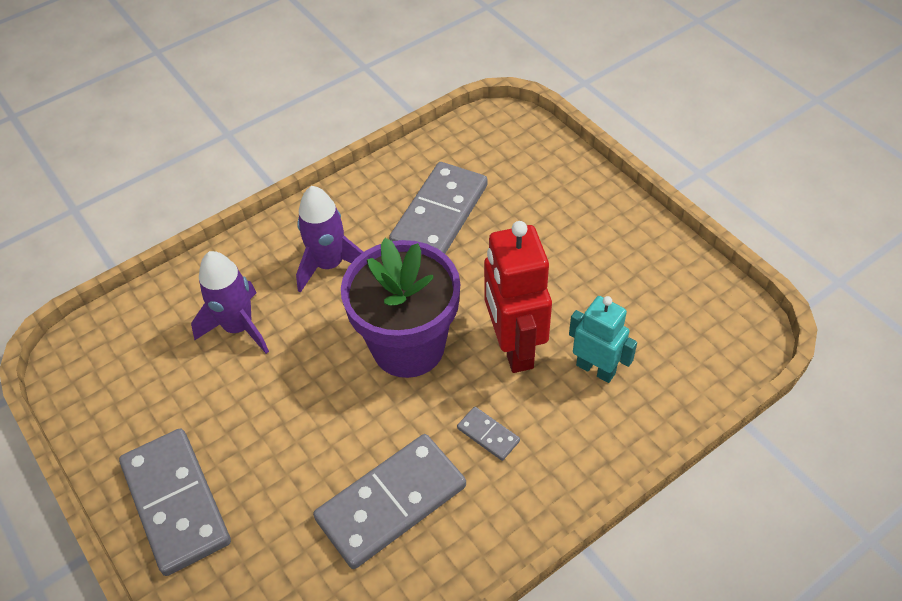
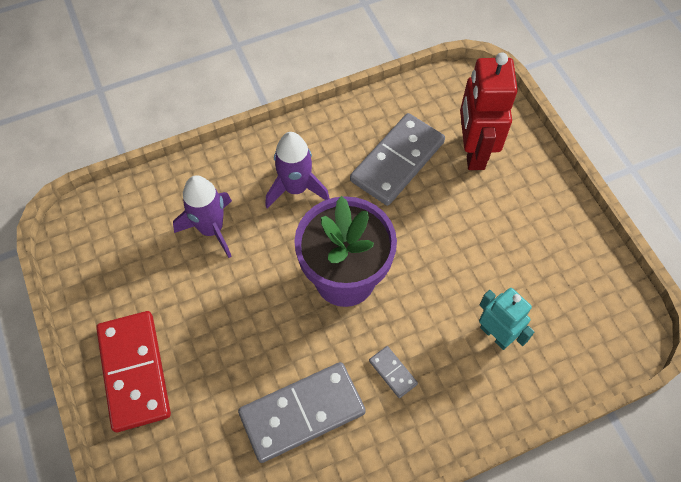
camera: 10 degrees right, 10 degrees up
grey domino [119,428,231,576] -> red domino [96,311,171,432]
red robot [484,221,552,373] -> red robot moved to [460,52,518,170]

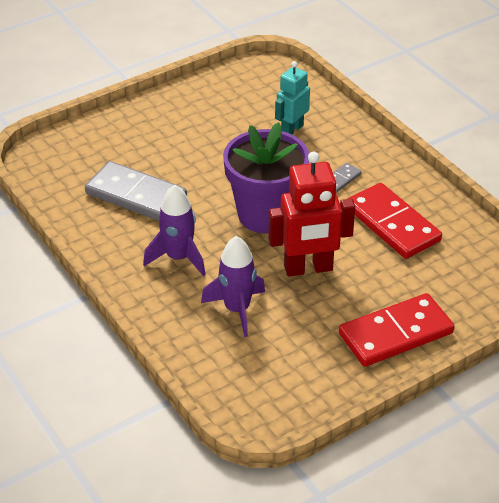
camera: 100 degrees left, 20 degrees down
grey domino [238,362,366,463] -> red domino [347,183,442,259]
red robot [460,52,518,170] -> red robot moved to [268,152,355,277]

